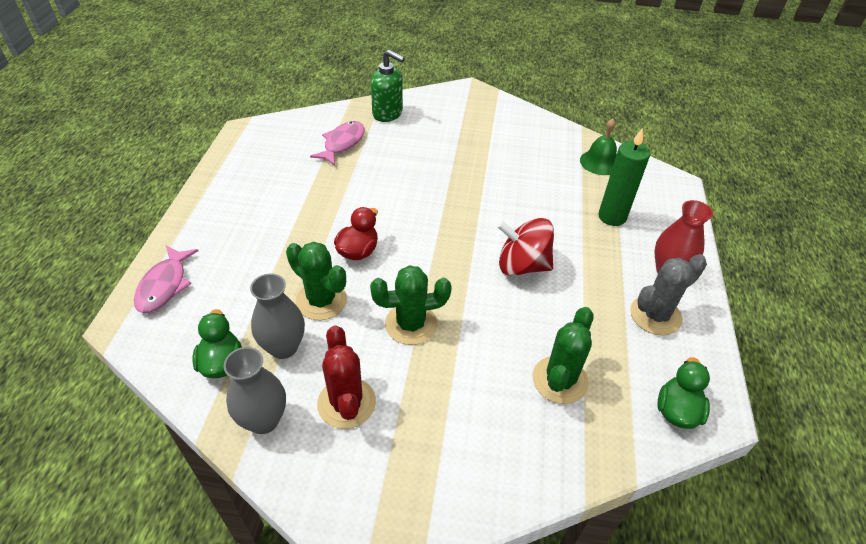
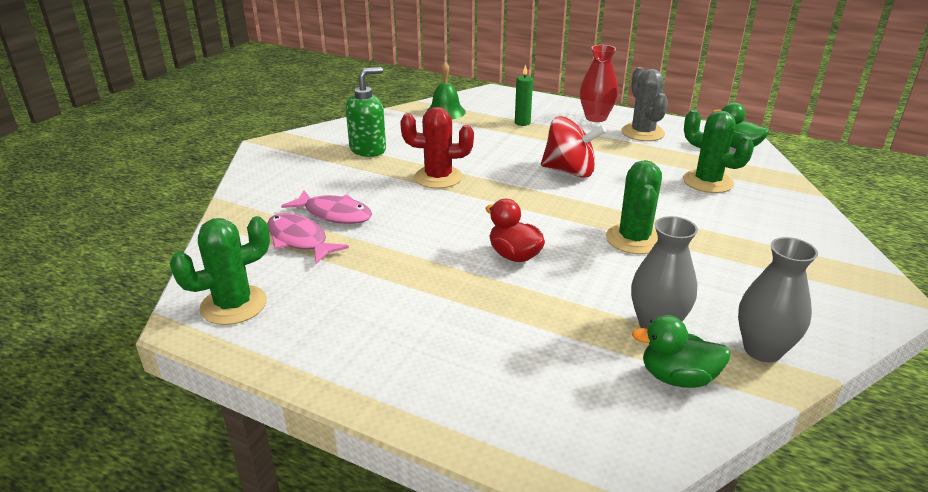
camera: 70 degrees left, 15 degrees down
pink fish [134,245,198,313] -> pink fish moved to [281,190,372,224]
green cactus [286,242,347,320] -> green cactus moved to [169,216,270,325]
red cactus [317,325,376,429] -> red cactus moved to [400,107,474,189]
green soap dispenser [371,50,405,122] -> green soap dispenser moved to [346,67,386,157]
red spinning top [497,218,554,276] -> red spinning top turned 105 degrees counterclockwise [541,116,606,178]
green candle [599,128,650,226] -> green candle [515,64,533,126], size x0.60

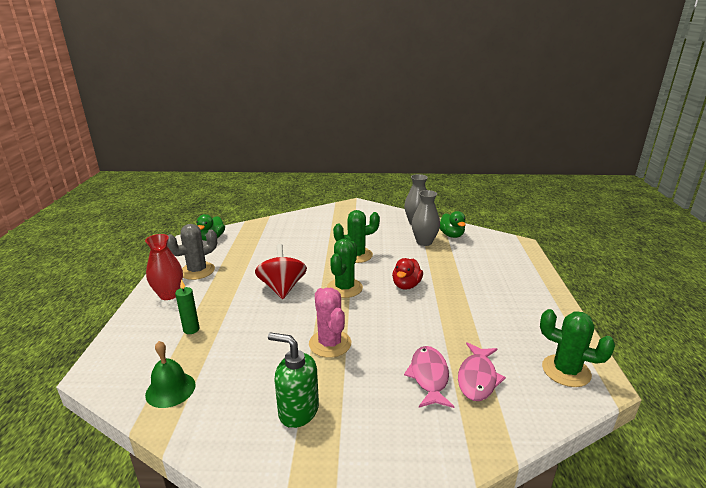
camera: 115 degrees left, 5 degrees down
red cactus [400,107,474,189] -> pink cactus [309,288,351,358]
green cactus [683,110,754,193] -> green cactus moved to [327,239,363,298]

